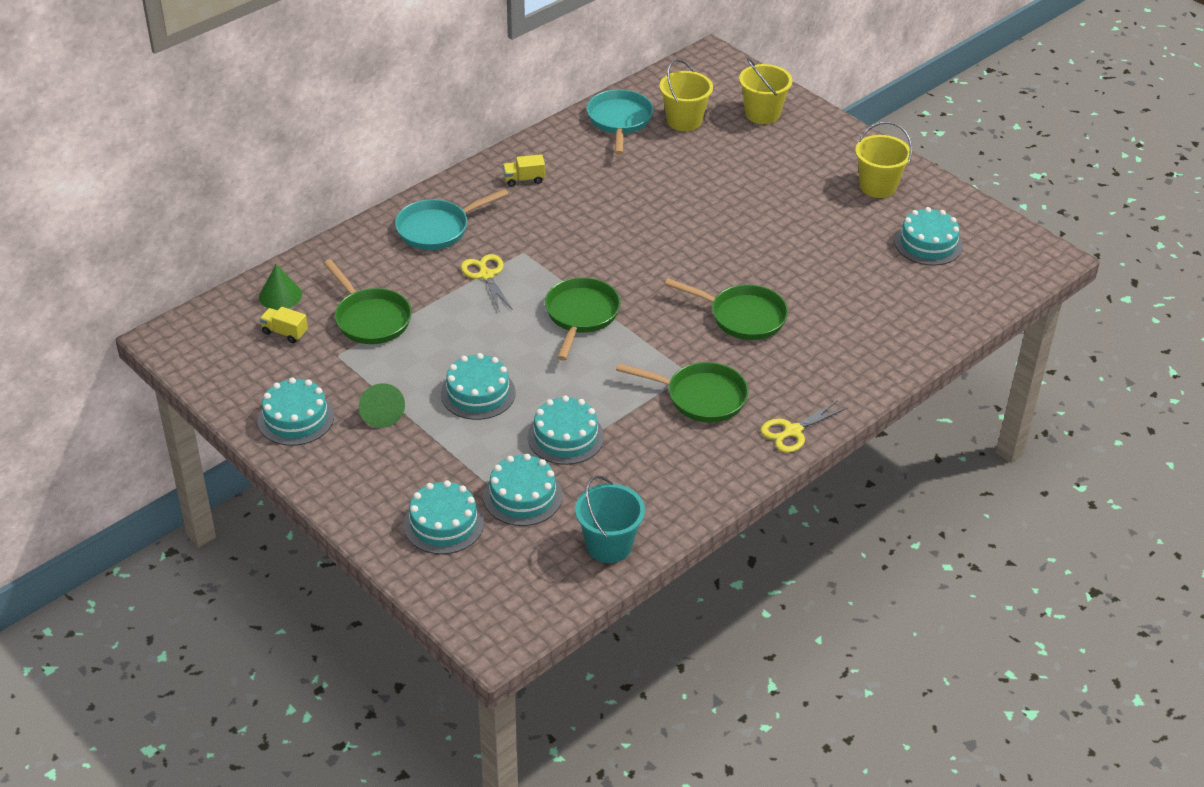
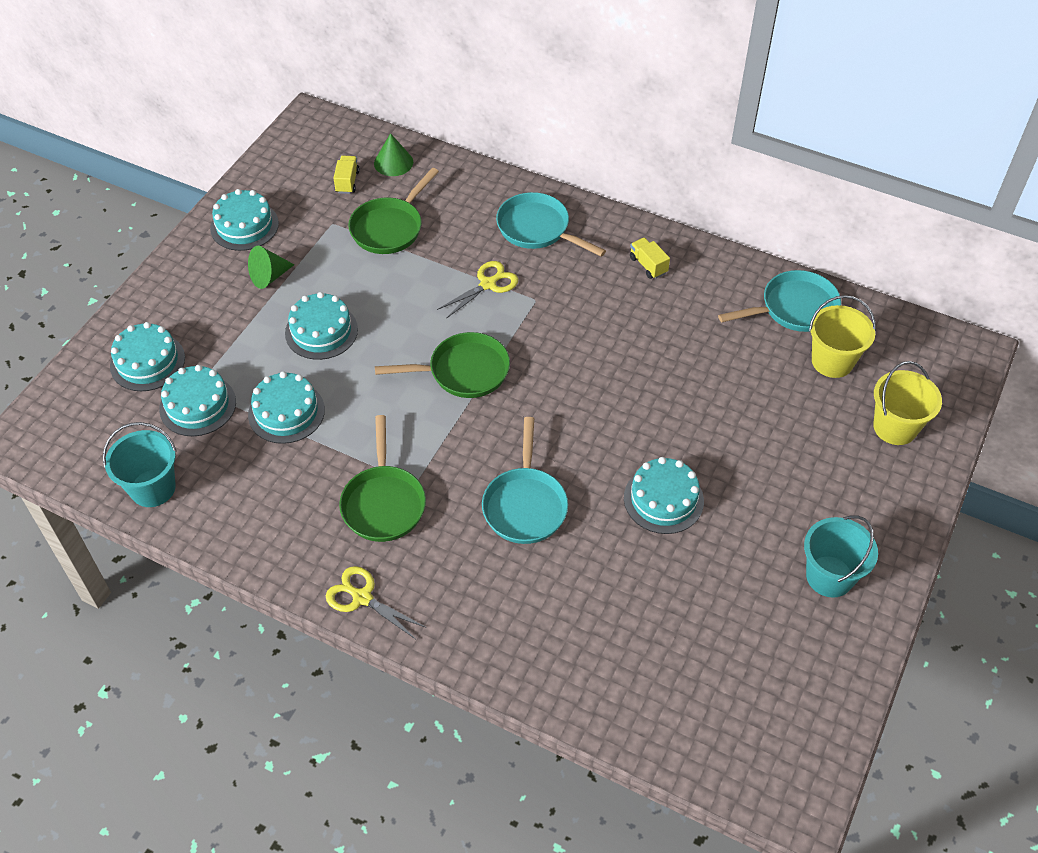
camera: 70 degrees right, 10 degrees up
green pan [665,278,788,340] -> turquoise pan [482,417,568,544]
yellow bucket [855,122,912,198] -> turquoise bucket [804,515,878,598]
turquoise cake [894,207,963,266] -> turquoise cake moved to [624,457,704,534]

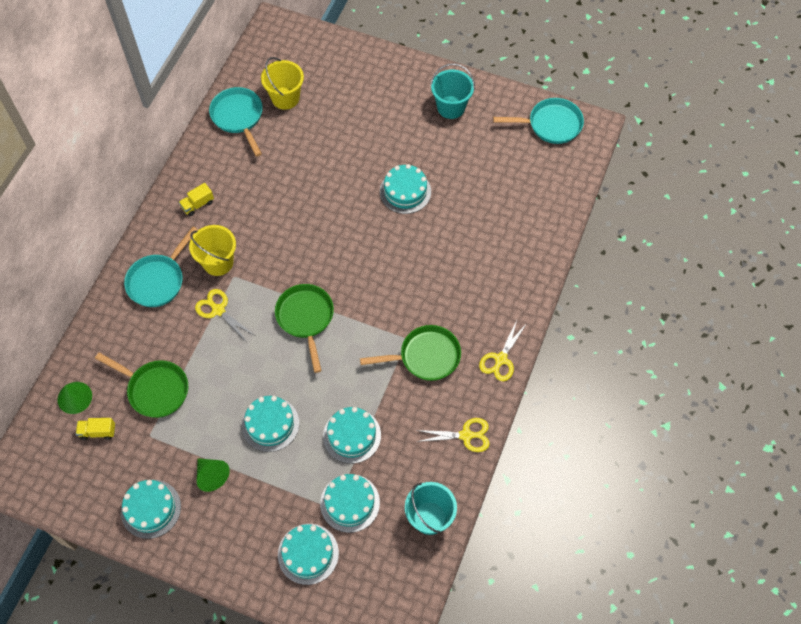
camera: 95 degrees left, 10 degrees up
turquoise pan [482,417,568,544] -> turquoise pan moved to [493,98,584,144]
yellow bucket [873,361,942,445] -> yellow bucket moved to [189,225,236,276]
none -> yellow scissors [416,418,490,452]

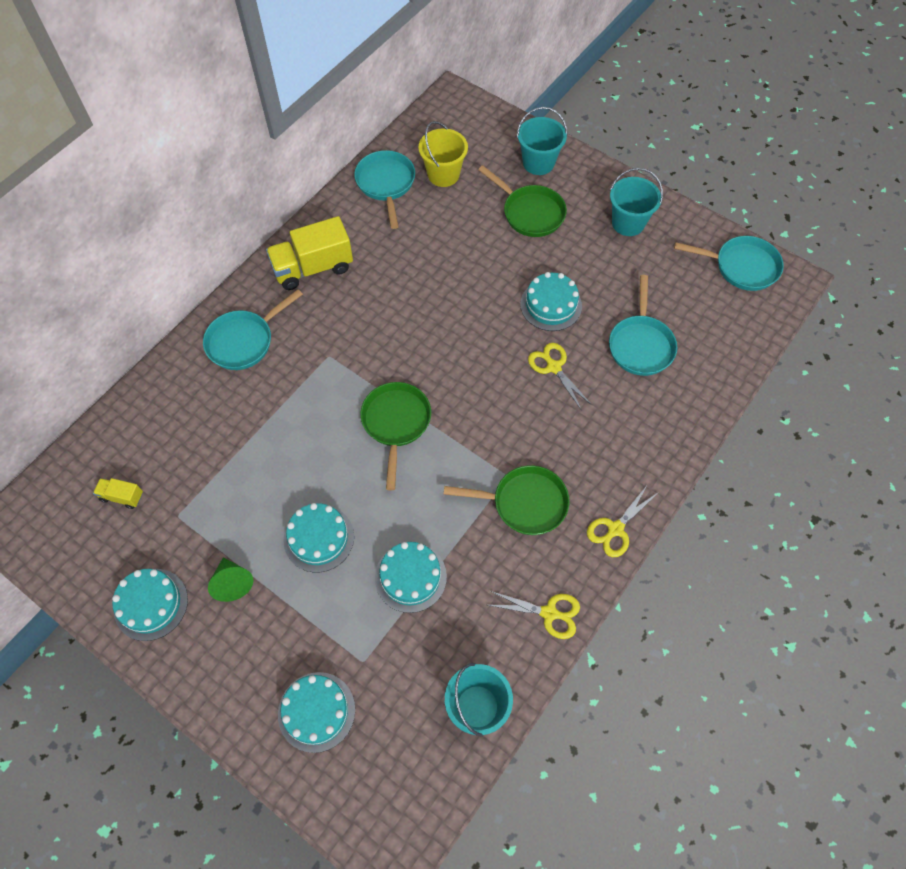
camera: 15 degrees right, 0 degrees up
green cone [57,382,92,414] -> none
green pan [95,353,188,418] -> green pan moved to [478,165,567,237]
yellow truck [179,183,214,216] -> yellow truck [266,216,353,290], size x2.09
yellow bucket [189,225,236,276] -> none
yellow scissors [195,289,254,341] -> yellow scissors moved to [528,343,592,411]
turquoise cake [320,474,380,533] -> none
none -> turquoise bucket [517,107,567,175]
none -> turquoise pan [609,275,677,376]

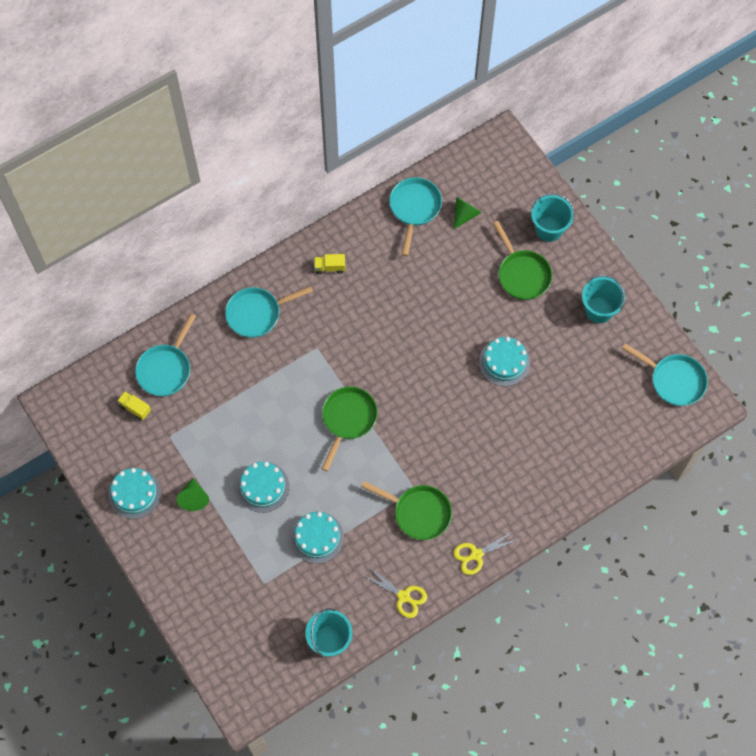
camera: 20 degrees right, 5 degrees up
yellow truck [266,216,353,290] -> yellow truck [314,254,345,274], size x0.48
turquoise cake [278,672,355,753] -> none
yellow bucket [418,121,468,187] -> green cone [454,197,482,229]
yellow scissors [528,343,592,411] -> none
turquoise pan [609,275,677,376] -> turquoise pan moved to [135,313,196,396]

